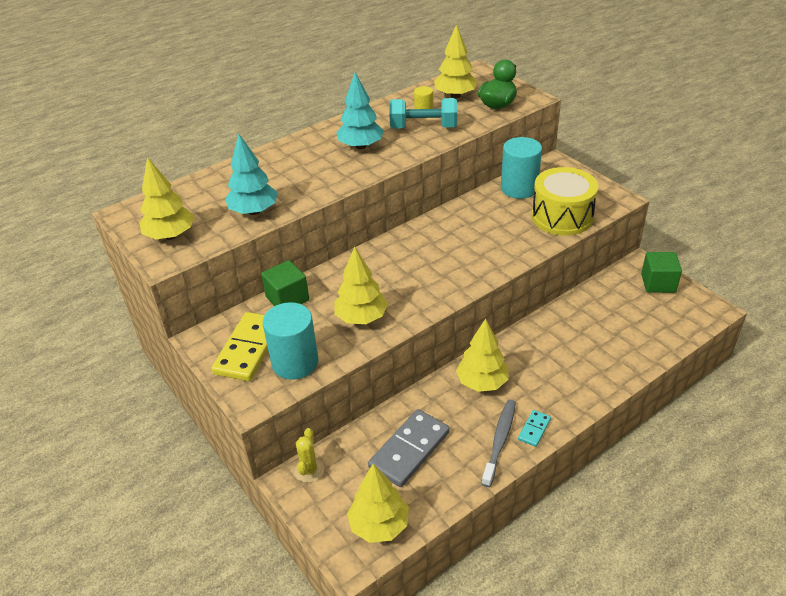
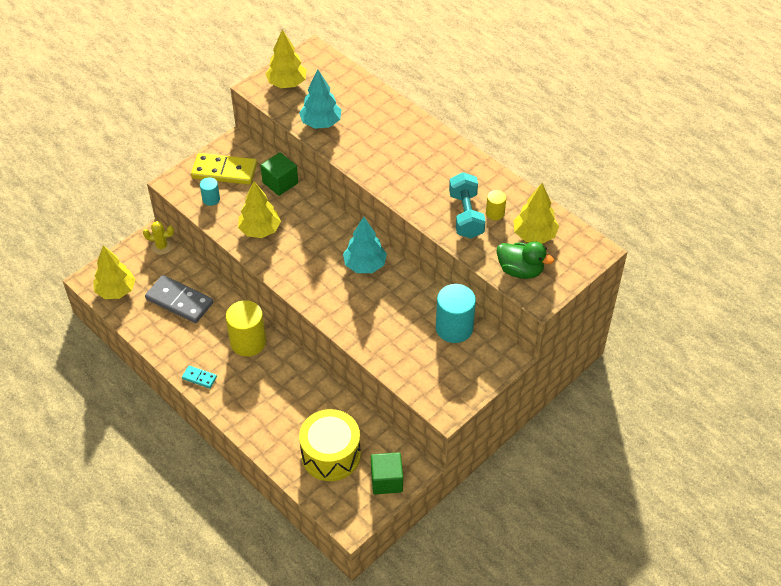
camera: 80 degrees right, 10 degrees up
turquoise cylinder [263,302,319,380] -> turquoise cylinder [200,177,220,206], size x0.51
turquoise tree [336,72,384,149] -> turquoise tree moved to [343,217,387,273]
yellow tree [456,319,508,392] -> yellow cylinder [226,300,266,357]
grey toothbrush [482,400,516,487] -> none
yellow drum [532,167,598,236] -> yellow drum moved to [299,409,361,481]

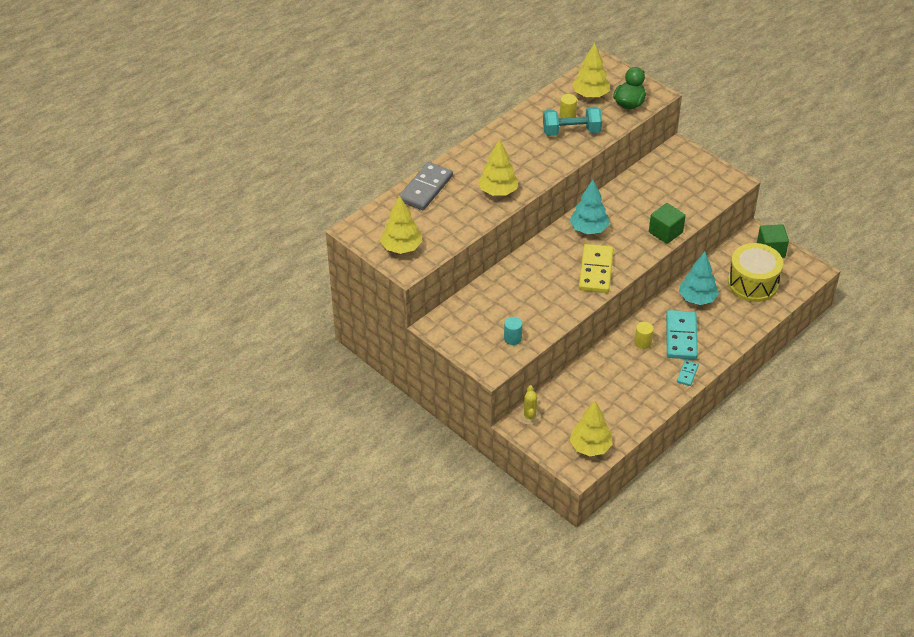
camera: 90 degrees left, 5 degrees down
grey domino [145,275,213,323] -> grey domino moved to [398,162,453,210]
yellow domino [191,153,257,185] -> yellow domino moved to [579,244,613,293]
yellow cylinder [226,300,266,357] -> yellow cylinder [635,322,654,349], size x0.51
yellow tree [238,181,281,238] -> yellow tree moved to [478,139,519,196]
green cube [261,152,298,196] -> green cube moved to [649,203,686,244]
turquoise tree [299,70,341,129] -> turquoise tree moved to [679,252,719,305]
turquoise cylinder [436,284,476,343] -> none
none -> turquoise domino [666,310,698,360]

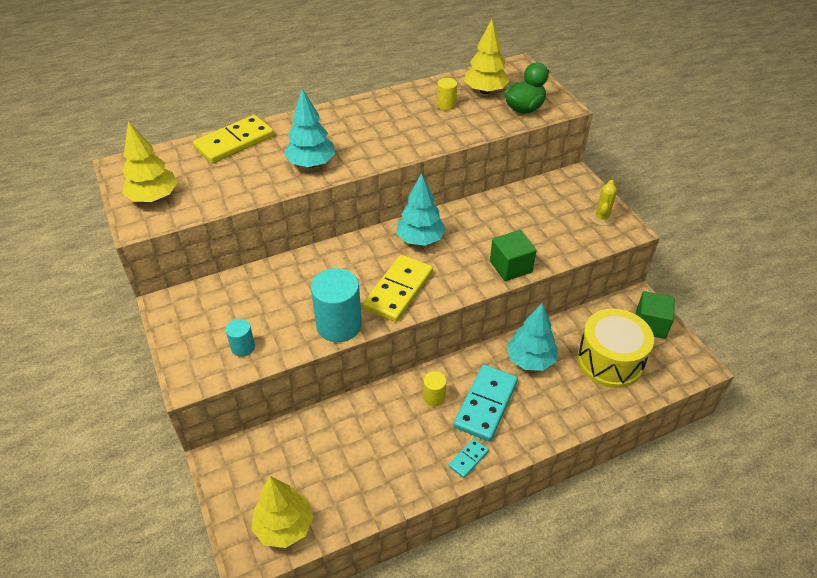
camera: 20 degrees right, 0 degrees up
grey domino [398,162,453,210] -> yellow domino [193,115,274,164]
yellow tree [478,139,519,196] -> turquoise tree [284,88,335,168]
yellow cactus [519,385,541,425] -> yellow cactus moved to [590,180,617,226]
turquoise dumbbell [543,107,602,136] -> none
none -> turquoise cylinder [311,268,362,342]

